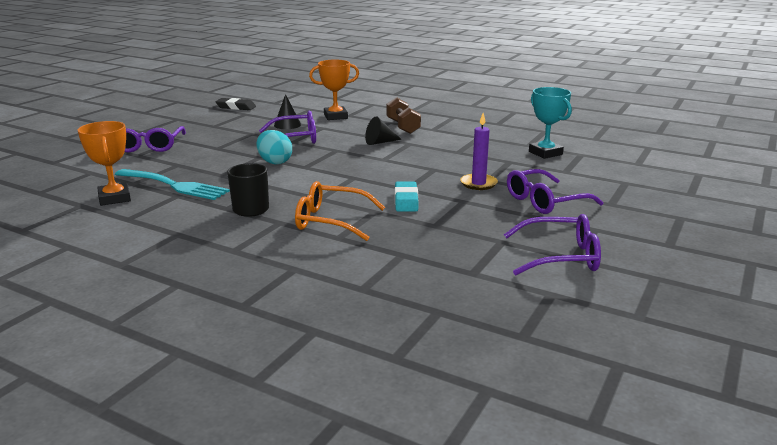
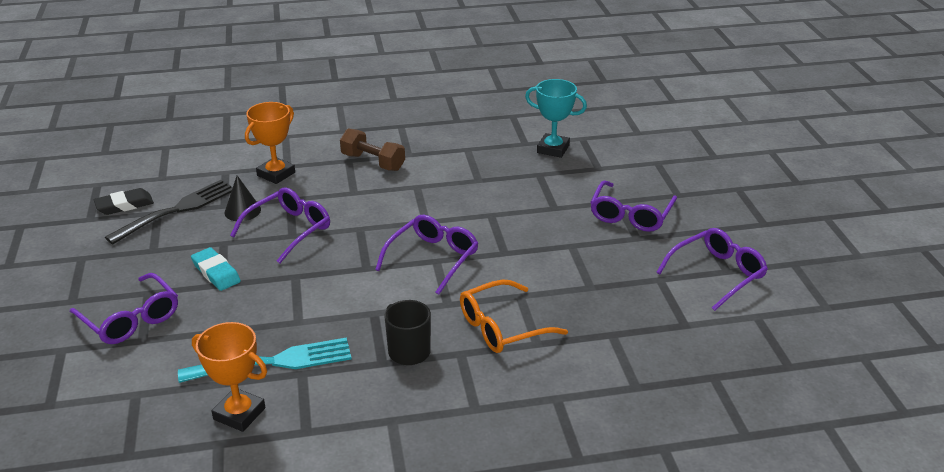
camera: 40 degrees left, 10 degrees up
turquoise egg [256,130,292,165] -> none
black cone [365,117,402,145] -> none
turquoise eraser [395,182,418,212] -> turquoise eraser moved to [191,247,241,291]
purple candle [460,113,498,190] -> none
none -> black fork [105,180,233,244]
none -> purple glasses [375,215,479,295]

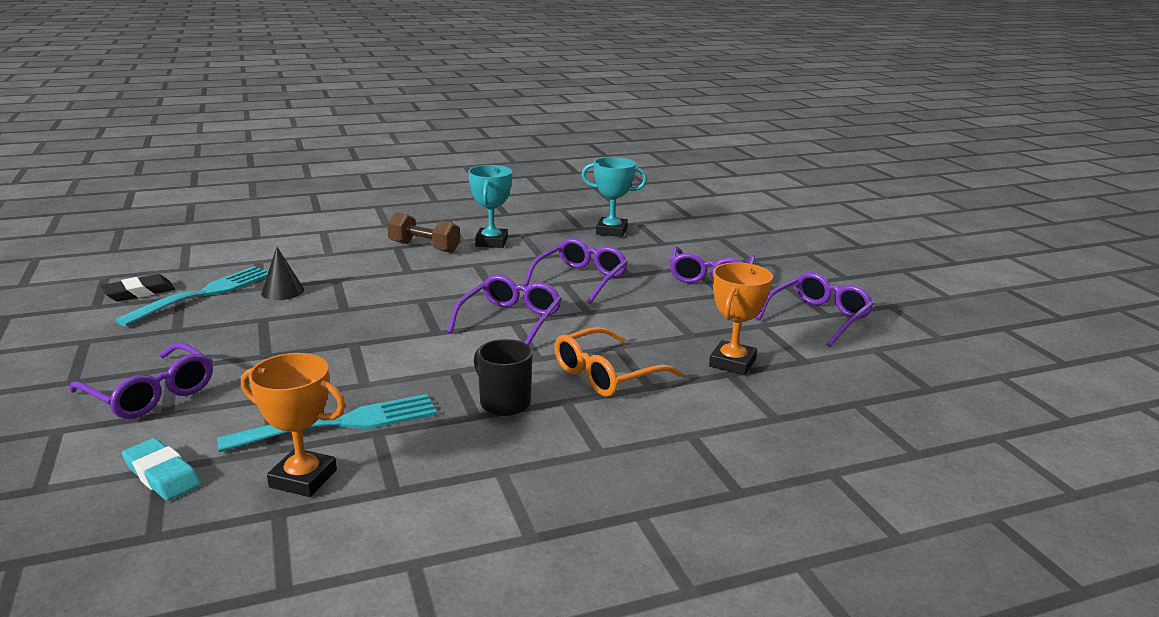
camera: 10 degrees left, 10 degrees down
black fork [105,180,233,244] -> turquoise fork [115,266,268,326]
turquoise eraser [191,247,241,291] -> turquoise eraser moved to [122,438,201,501]
purple glasses [230,187,330,263] -> purple glasses moved to [524,238,628,304]
orange trophy [245,102,295,184] -> orange trophy moved to [709,262,773,375]
none -> turquoise trophy [468,165,512,248]

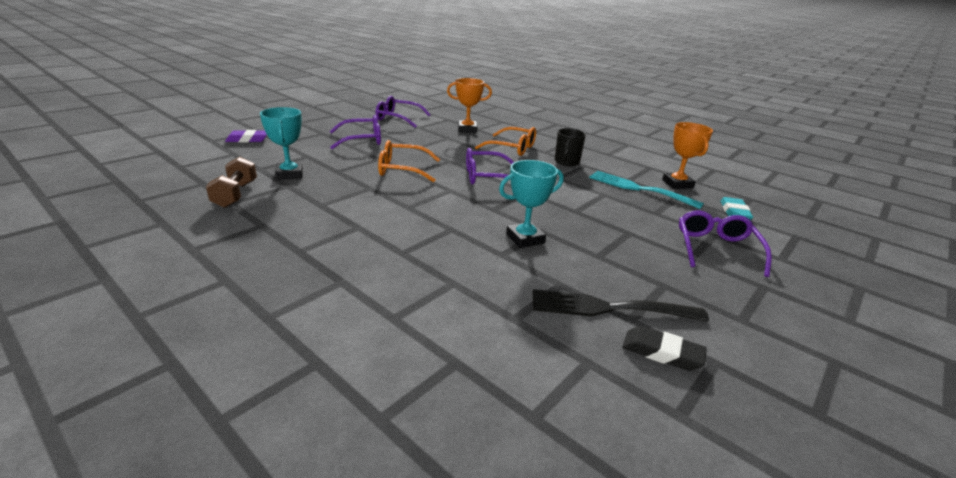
camera: 120 degrees left, 5 degrees up
turquoise fork [115,266,268,326] -> black fork [533,289,709,322]
black cone [261,247,304,300] -> none
brown dumbbell [387,212,460,253] -> brown dumbbell moved to [206,156,257,208]
turquoise trophy [468,165,512,248] -> turquoise trophy moved to [499,160,564,248]
purple glasses [524,238,628,304] -> orange glasses [378,140,440,182]
none -> purple eraser [225,130,267,142]

